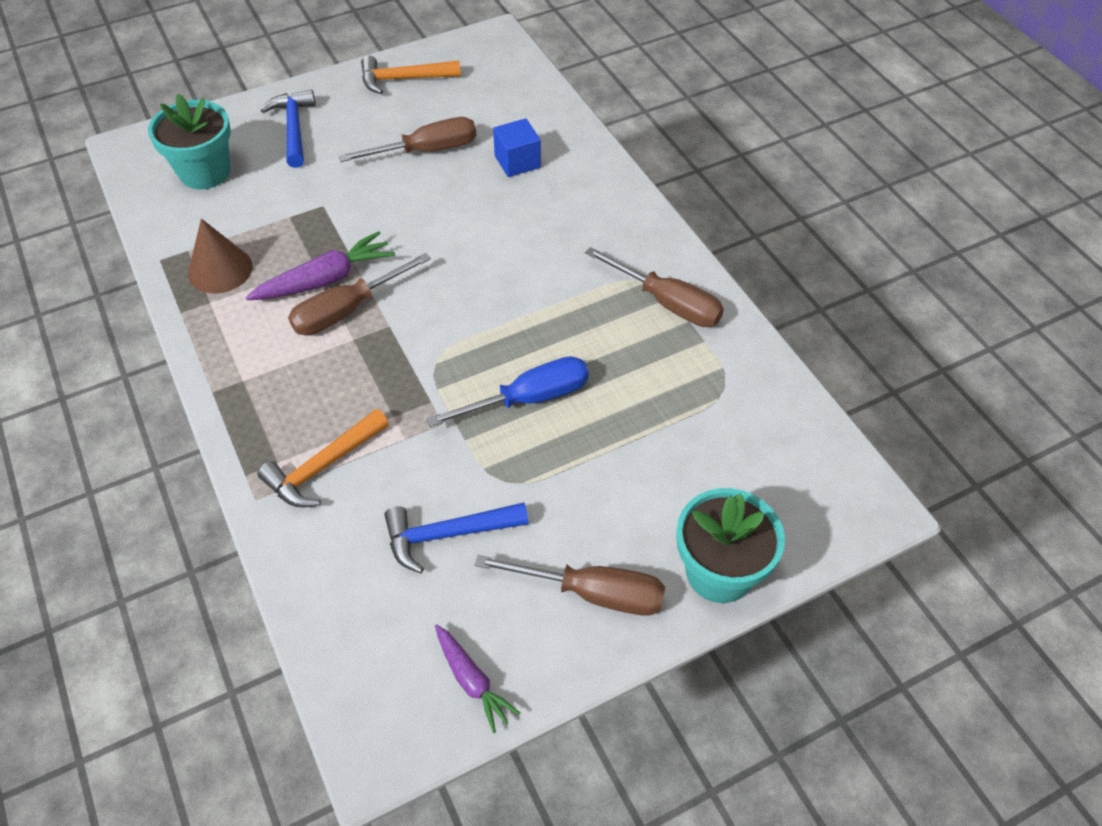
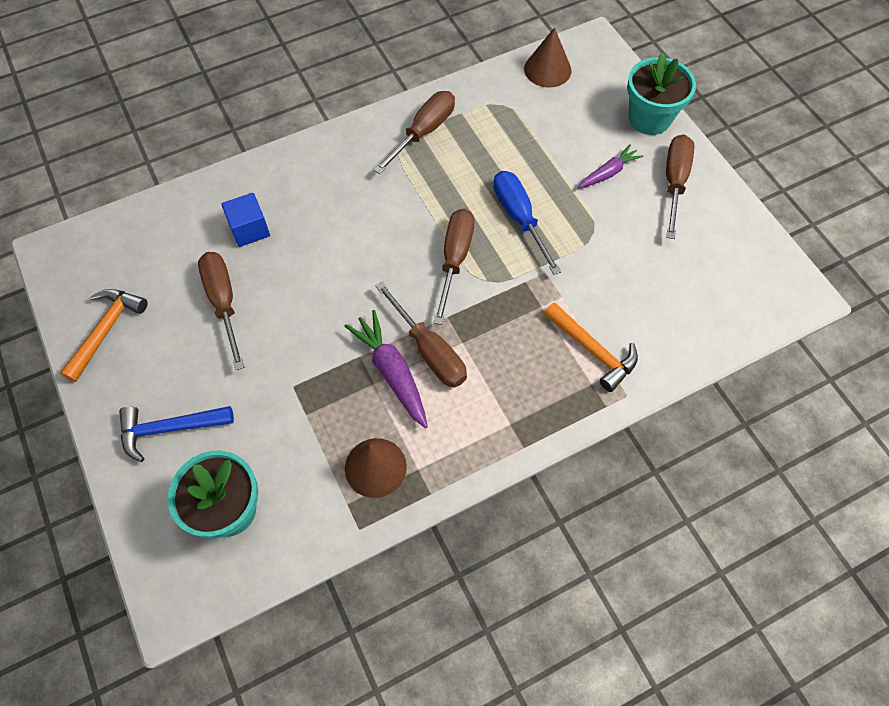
camera: 90 degrees left, 10 degrees up
orange hammer [361,55,461,94] -> orange hammer turned 150 degrees counterclockwise [60,289,147,382]
blue hammer [384,502,528,573] -> none
purple carrot [435,624,520,733] -> purple carrot moved to [578,144,643,188]
none -> brown screwdriver [434,209,474,325]
none -> brown cone [524,27,572,87]

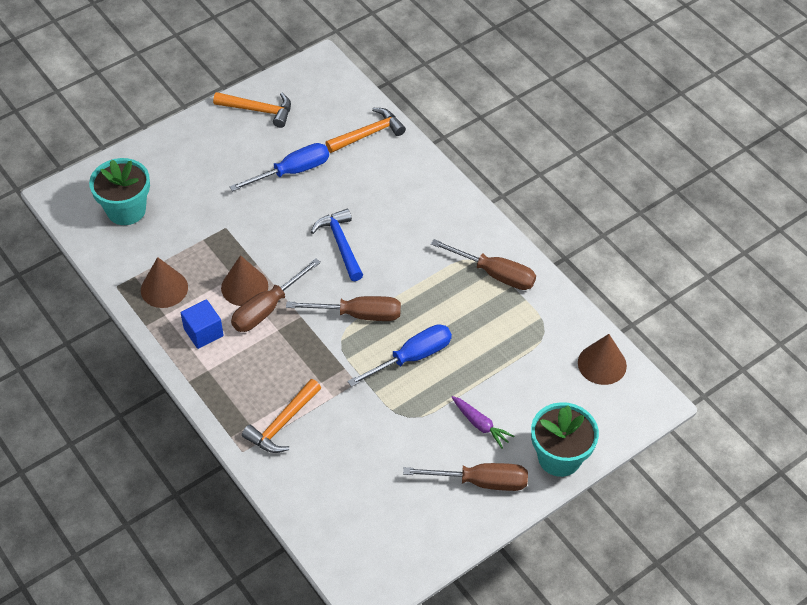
camera: 80 degrees right, 10 degrees down
blue hammer [119,406,234,462] -> blue hammer moved to [311,209,363,281]
brown screwdriver [198,252,244,370] -> blue screwdriver [230,143,329,192]
blue cube [222,193,270,247] -> blue cube moved to [181,299,224,349]
purple carrot [345,310,428,428] -> brown cone [221,255,268,306]
none -> orange hammer [325,108,406,153]

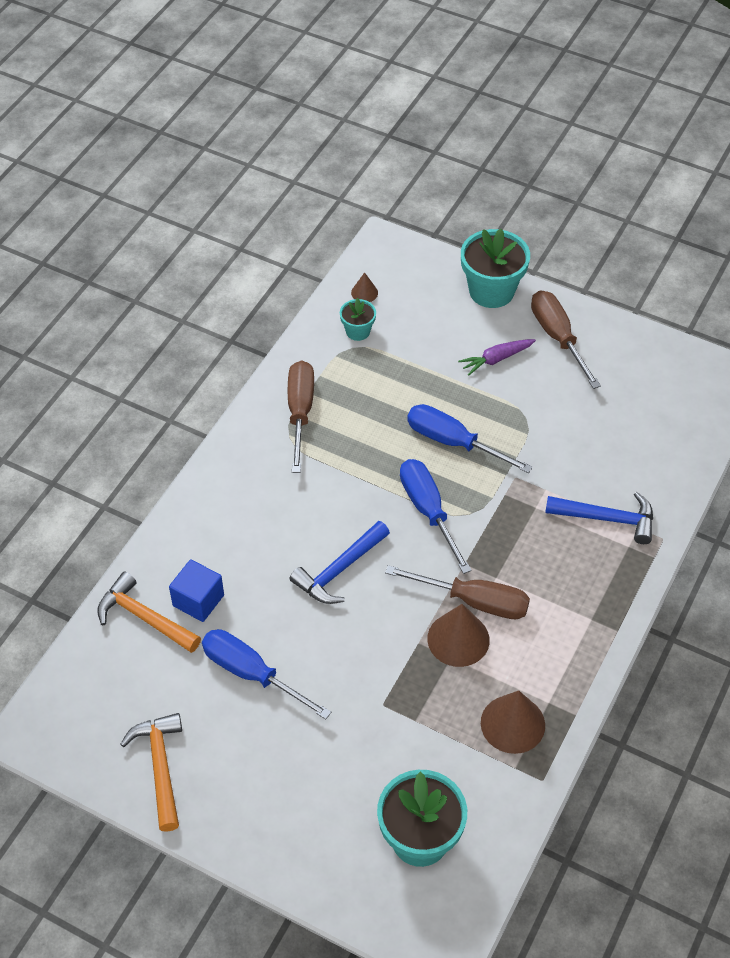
camera: 115 degrees left, 0 degrees up
blue cube [181,299,224,349] -> blue cube moved to [169,559,224,622]
orange hammer [242,379,321,453] -> blue hammer [545,492,653,544]
brown screwdriver [286,296,401,321] -> blue screwdriver [400,459,472,574]
purple carrot [452,396,514,449] -> purple carrot turned 135 degrees counterclockwise [458,339,536,376]
brown cone [578,334,627,385] -> brown cone [351,272,378,302], size x0.51
none -> turquoise flower pot [340,298,376,341]

